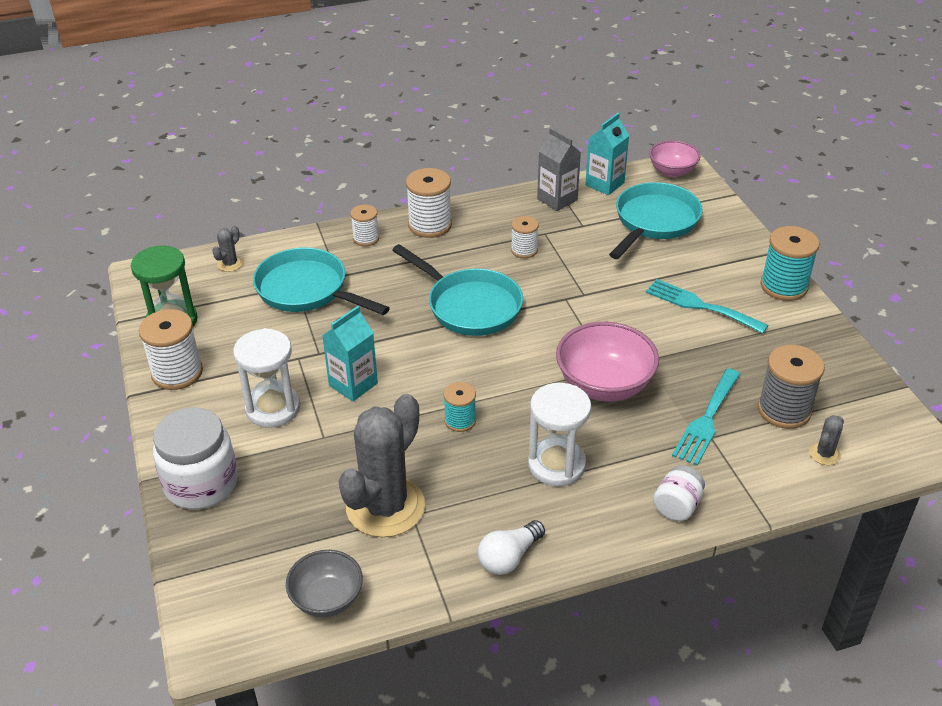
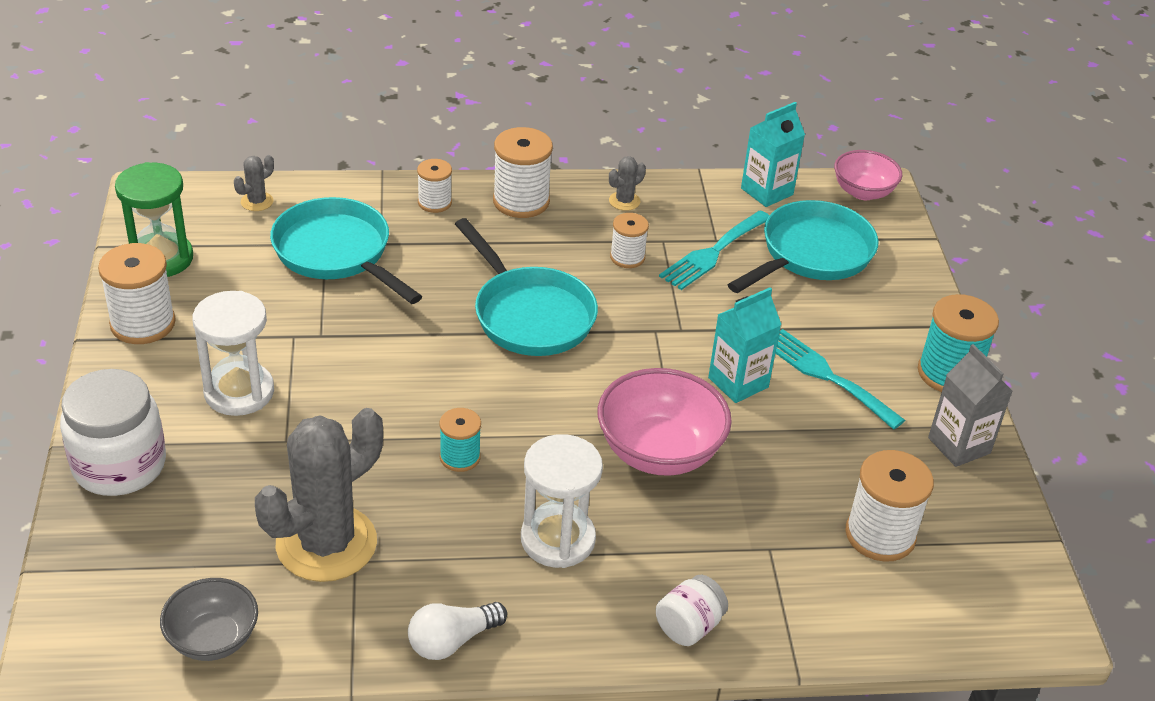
camera: 10 degrees right, 0 degrees up
turquoise carton [322,306,378,401] -> turquoise carton moved to [708,287,781,403]
grey carton [537,128,581,211] -> grey carton moved to [928,344,1012,467]
turquoise fork [672,368,740,465] -> turquoise fork moved to [659,210,770,290]
grey spool [758,345,824,429] -> white spool [846,450,934,562]
grey cactus [809,415,844,465] -> grey cactus moved to [609,156,646,211]

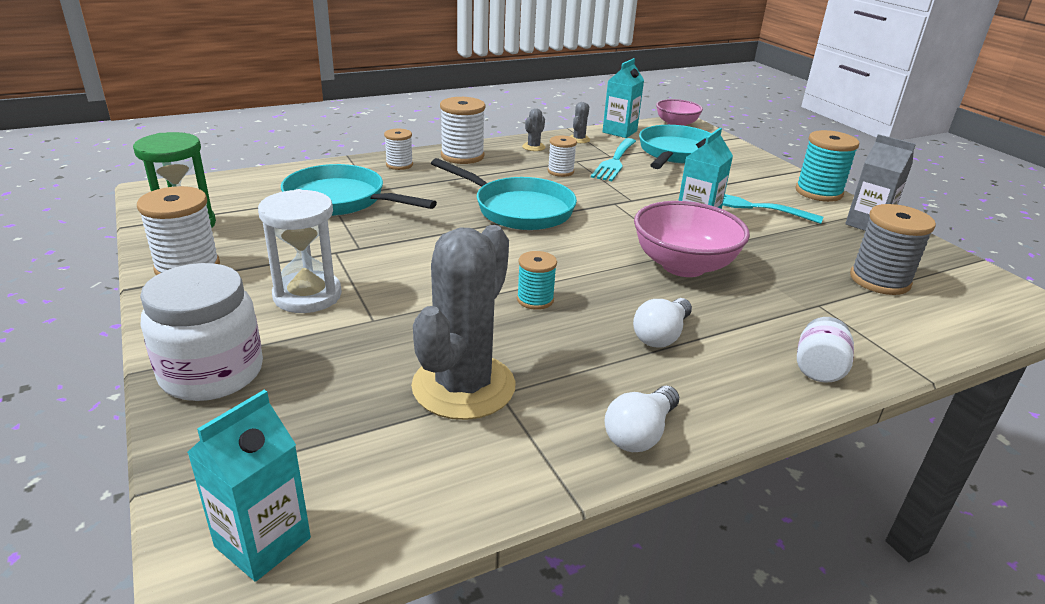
camera: 20 degrees left, 10 degrees down
grey bowl [160,578,258,661] -> none
grey cactus [234,155,274,211] -> grey cactus moved to [569,102,590,143]
white hourglass [521,434,603,568] -> white light bulb [633,298,692,348]
white spool [846,450,934,562] -> grey spool [850,204,936,295]
none -> turquoise carton [187,390,311,582]

